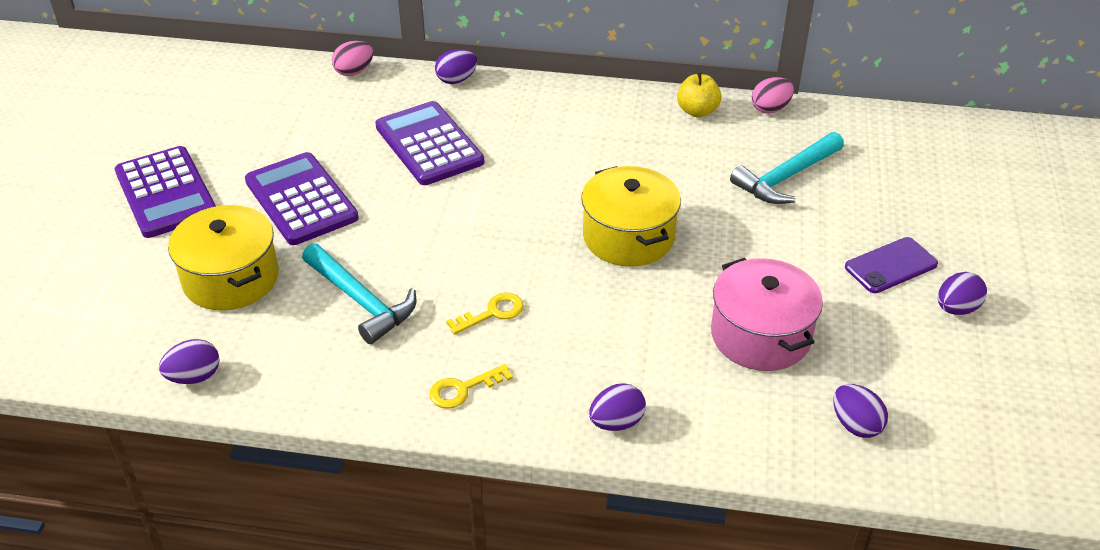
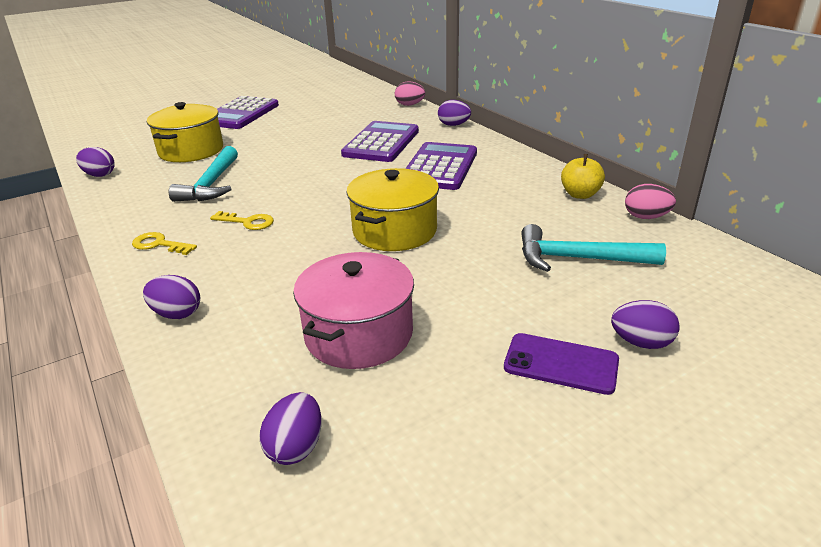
camera: 50 degrees right, 10 degrees down
purple calculator [245,152,359,245] -> purple calculator moved to [405,142,477,190]
purple egg [938,272,987,315] -> purple egg moved to [611,300,680,349]

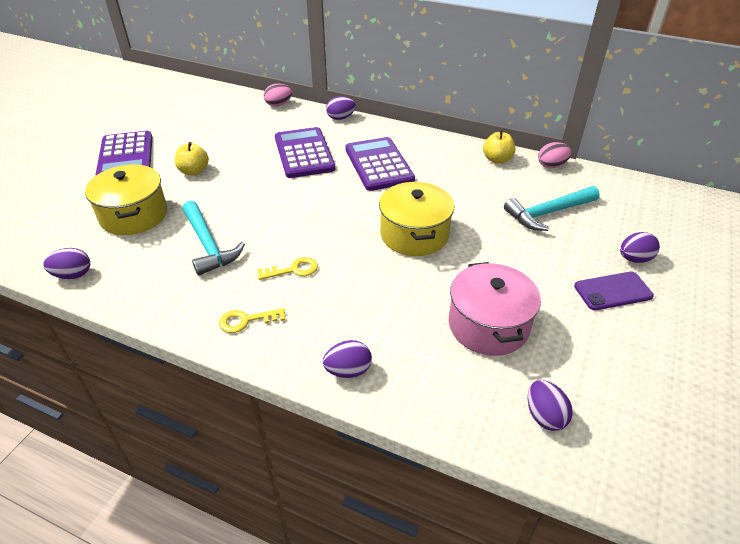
camera: 35 degrees left, 10 degrees up
none -> yellow apple [175,142,209,175]

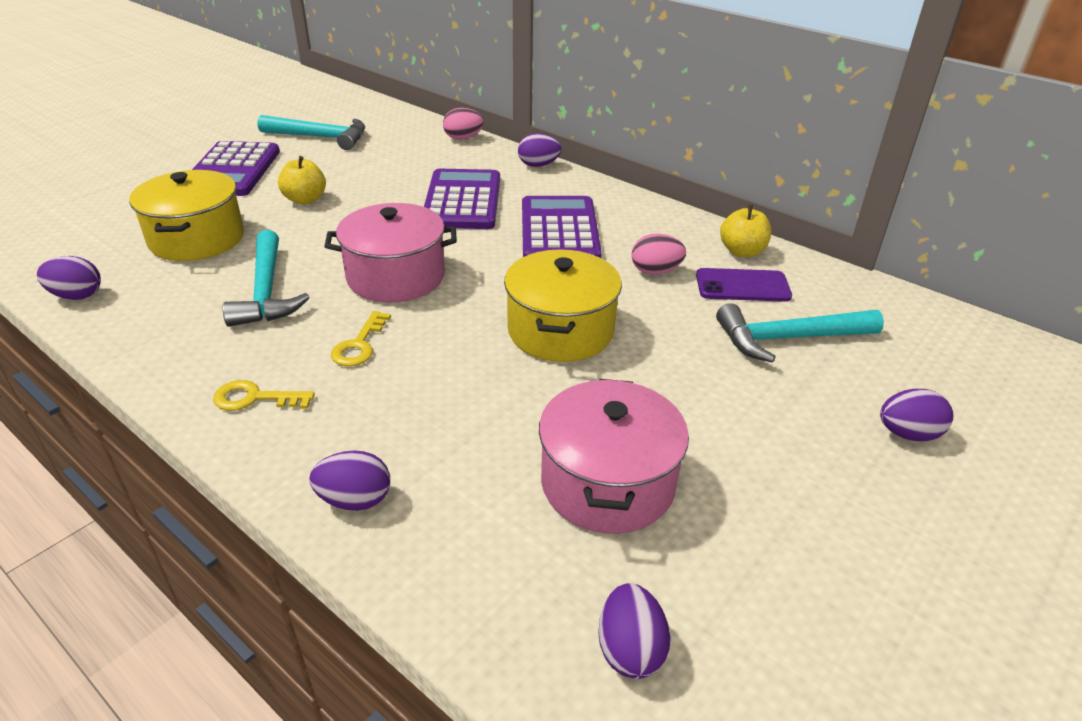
camera: 15 degrees right, 5 degrees down
yellow key [258,257,318,280] -> yellow key turned 105 degrees clockwise [331,311,391,366]
pink egg [538,142,571,168] -> pink egg moved to [632,234,686,275]
purple phone [574,272,654,310] -> purple phone moved to [696,268,792,302]
none -> turquoise hammer [257,115,365,150]
none -> pink pot [324,203,457,302]

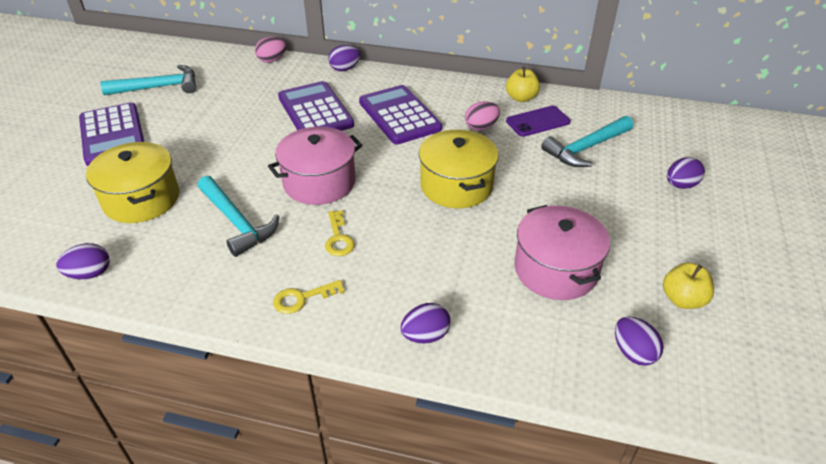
camera: 25 degrees left, 5 degrees up
yellow apple [278,156,326,205] -> yellow apple moved to [663,263,714,309]

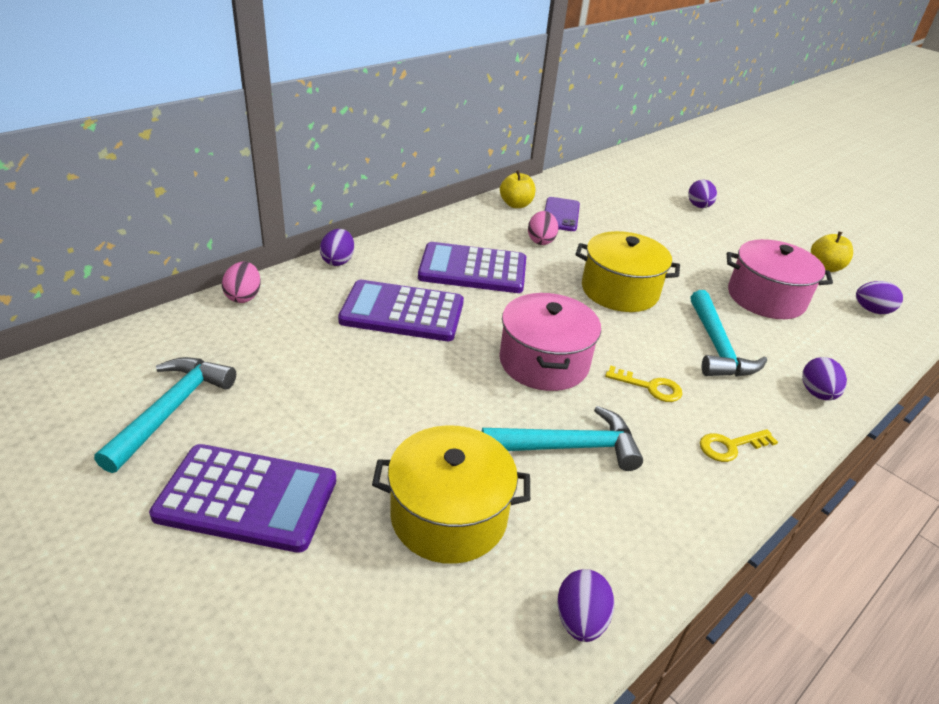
camera: 60 degrees left, 5 degrees down
yellow key [273,280,345,314] -> yellow key turned 60 degrees clockwise [700,429,778,462]
turquoise hammer [541,116,633,167] -> turquoise hammer moved to [691,290,767,377]

